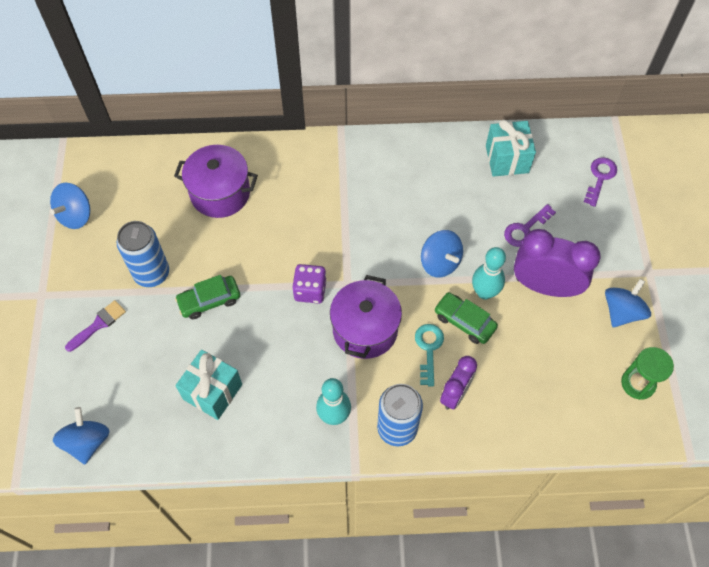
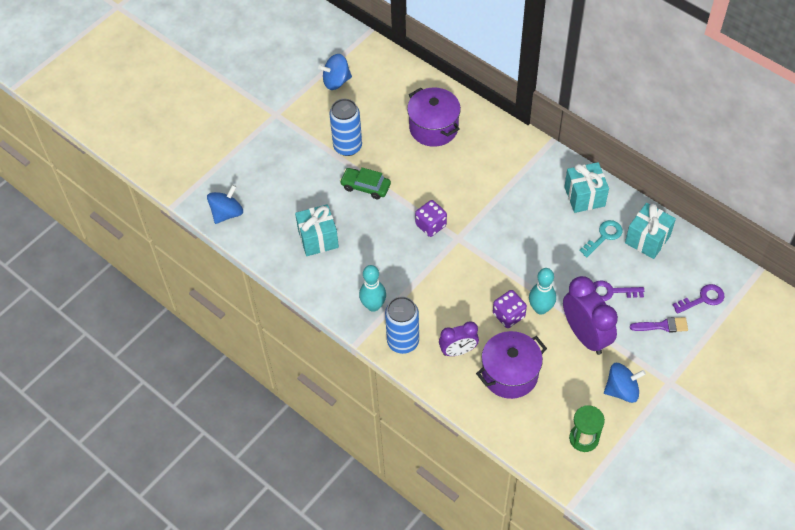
camera: 45 degrees right, 5 degrees down
purple brush [65,300,126,352] -> purple brush moved to [630,317,688,333]
purple pot [330,275,402,359] -> purple pot moved to [476,331,547,399]
turquoise key [415,324,444,387] -> turquoise key moved to [579,220,623,257]
blue spinning top [421,230,463,277] -> none
green car [434,292,498,344] -> purple dice [493,290,527,328]
none -> turquoise gift [564,162,609,213]

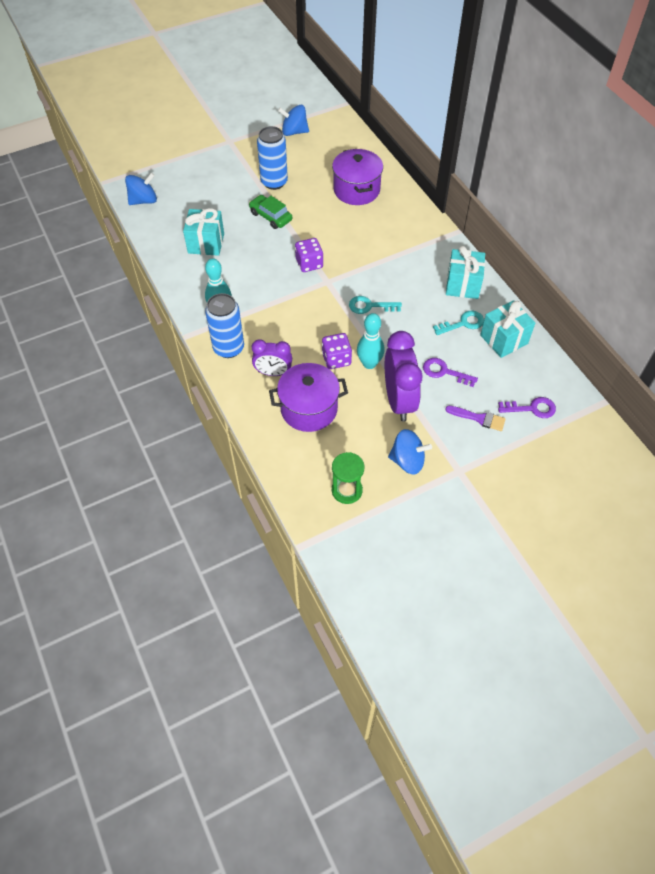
camera: 20 degrees right, 0 degrees up
none -> turquoise key [349,296,402,314]

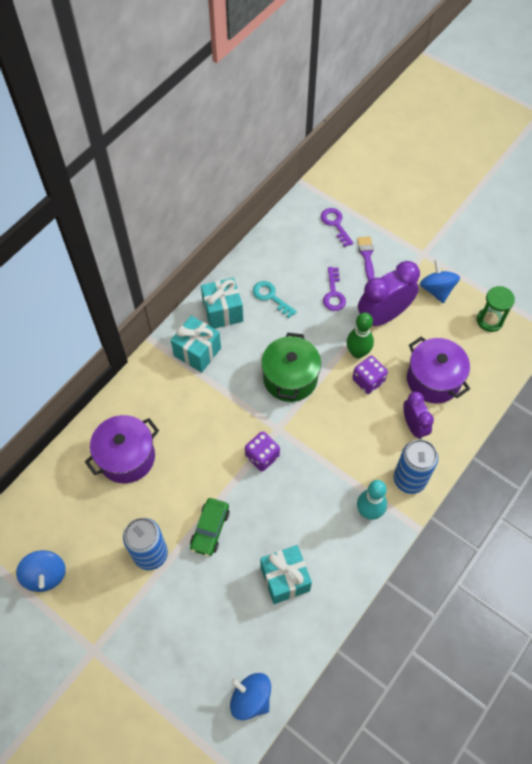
camera: 115 degrees left, 5 degrees up
turquoise key [349,296,402,314] -> green pot [261,333,321,402]
turquoise bowling pin [357,313,385,369] -> green bowling pin [347,312,374,359]
turquoise gift [480,300,535,358] -> turquoise gift moved to [171,316,221,373]

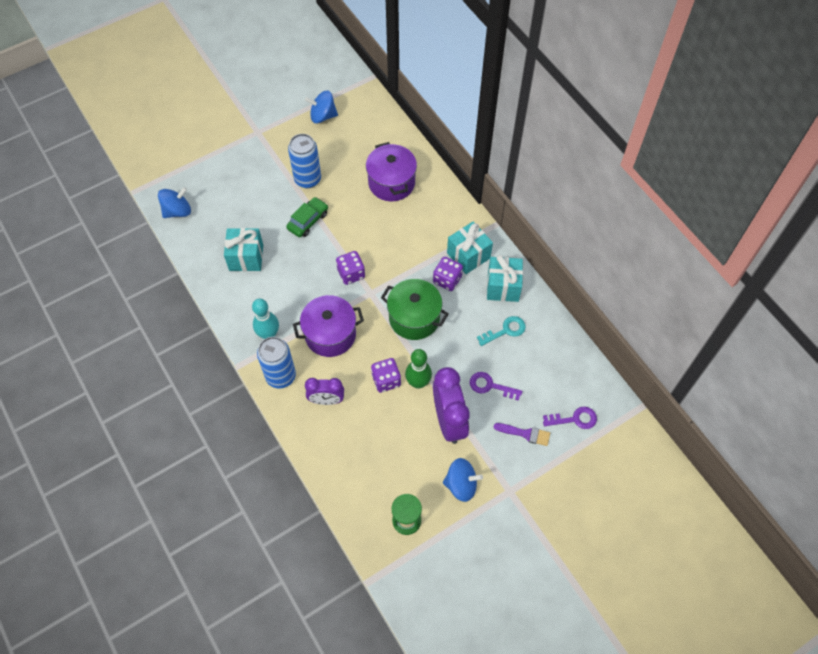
camera: 110 degrees right, 0 degrees up
green car [190,498,230,556] -> green car turned 90 degrees clockwise [286,197,328,237]
purple pot [407,336,470,403] -> purple pot moved to [293,295,364,357]
none -> purple dice [433,257,463,291]

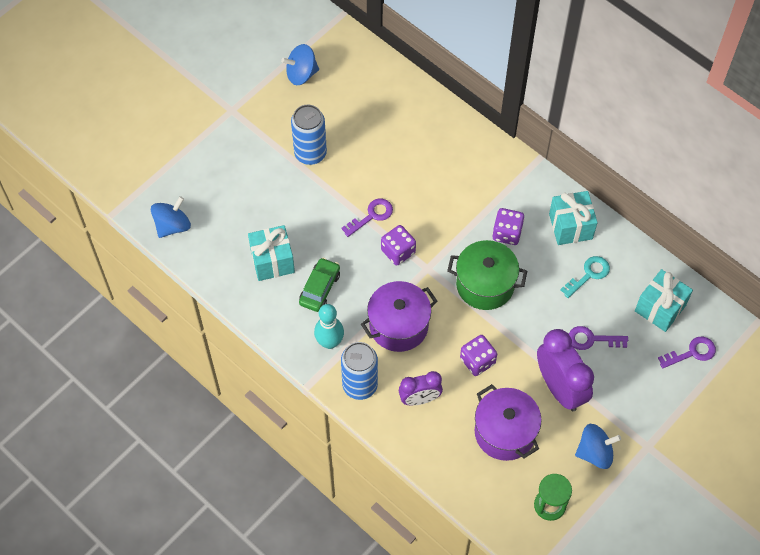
camera: 15 degrees left, 0 degrees up
green car [286,197,328,237] -> green car moved to [299,258,340,312]
purple pot [366,142,417,201] -> purple pot moved to [475,384,542,461]
green bowling pin [405,349,432,389] -> none
turquoise gift [447,221,493,274] -> turquoise gift moved to [635,269,693,332]
purple brush [494,423,550,446] -> none
none -> purple key [341,199,393,237]

